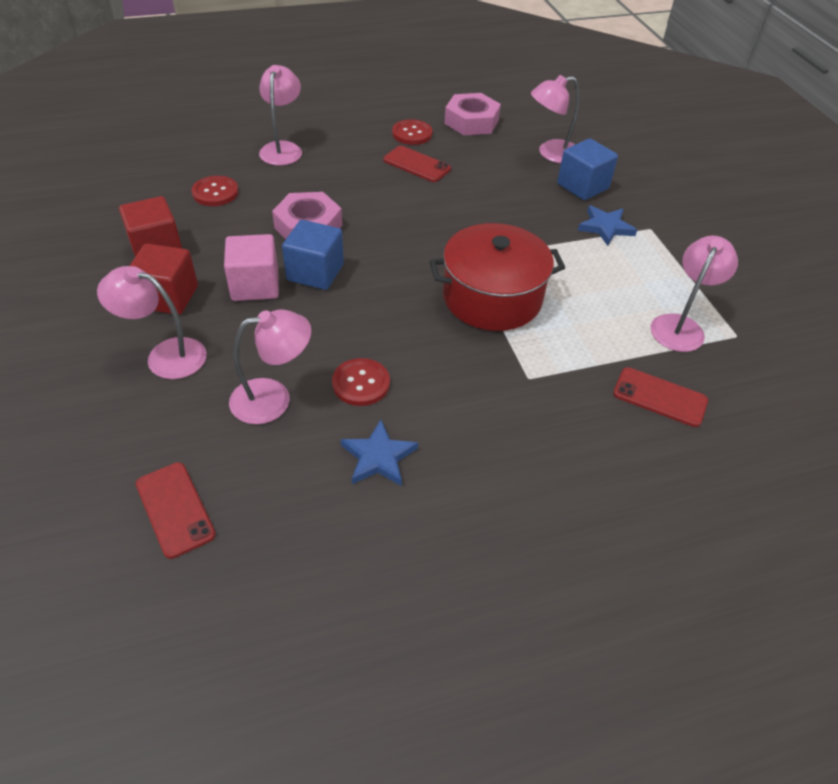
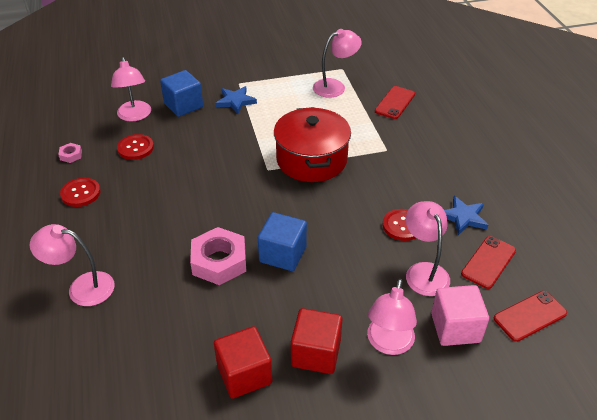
camera: 85 degrees left, 5 degrees down
red button [192,176,239,206] -> red button moved to [117,134,154,160]
pink cube [224,234,279,301] -> pink cube moved to [431,285,489,346]
red phone [383,146,451,182] -> red phone moved to [461,236,516,289]
pink nut [444,93,501,135] -> pink nut [58,143,82,163], size x0.45
pink lamp [651,236,738,352] -> pink lamp turned 120 degrees clockwise [313,29,362,98]

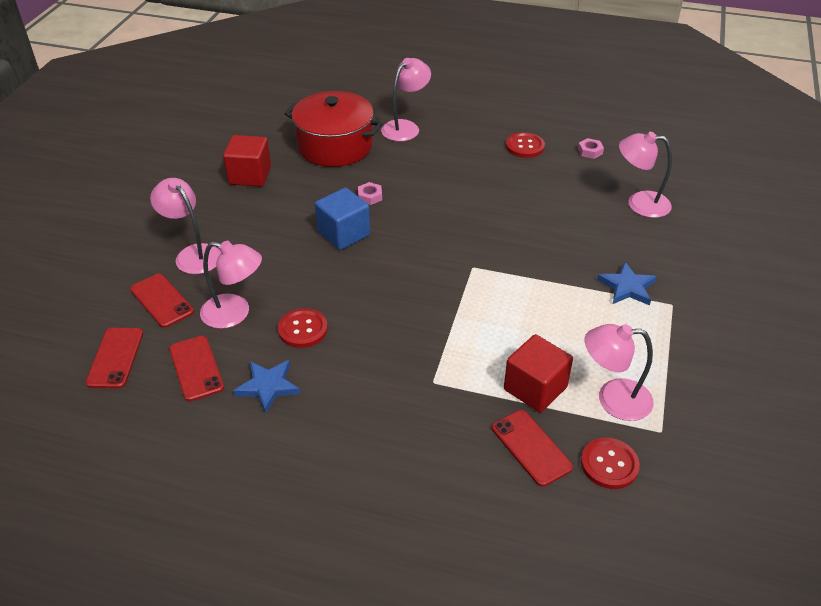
camera: 120 degrees right, 0 degrees up
red button [117,134,154,160] -> red button moved to [581,438,640,489]
blue cube [160,70,203,117] -> none
pink nut [190,227,246,285] -> pink nut [358,182,382,205], size x0.45
red pot [274,107,351,182] -> red pot moved to [284,91,383,167]
red cube [291,308,343,374] -> red cube moved to [504,334,573,413]
pink lamp [313,29,362,98] -> pink lamp turned 90 degrees clockwise [585,324,654,421]
pink cube [431,285,489,346] -> red phone [130,274,194,328]

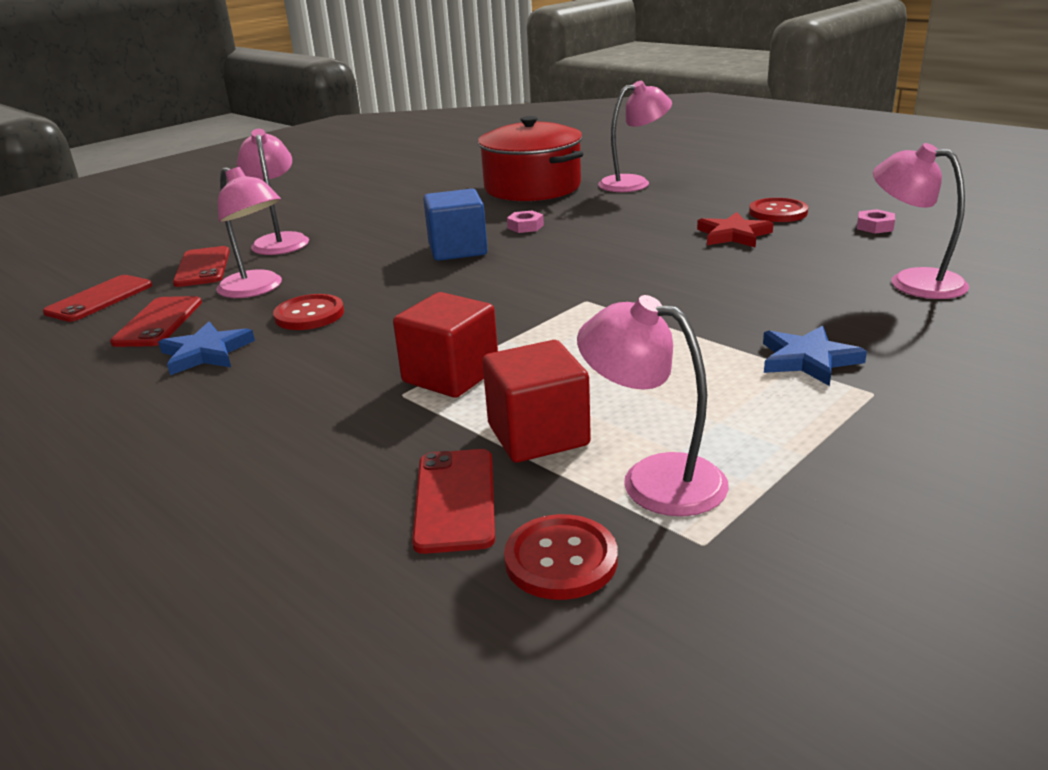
camera: 30 degrees right, 15 degrees down
red cube [223,135,271,187] -> red cube moved to [393,292,498,398]
none -> red star [697,212,774,248]

